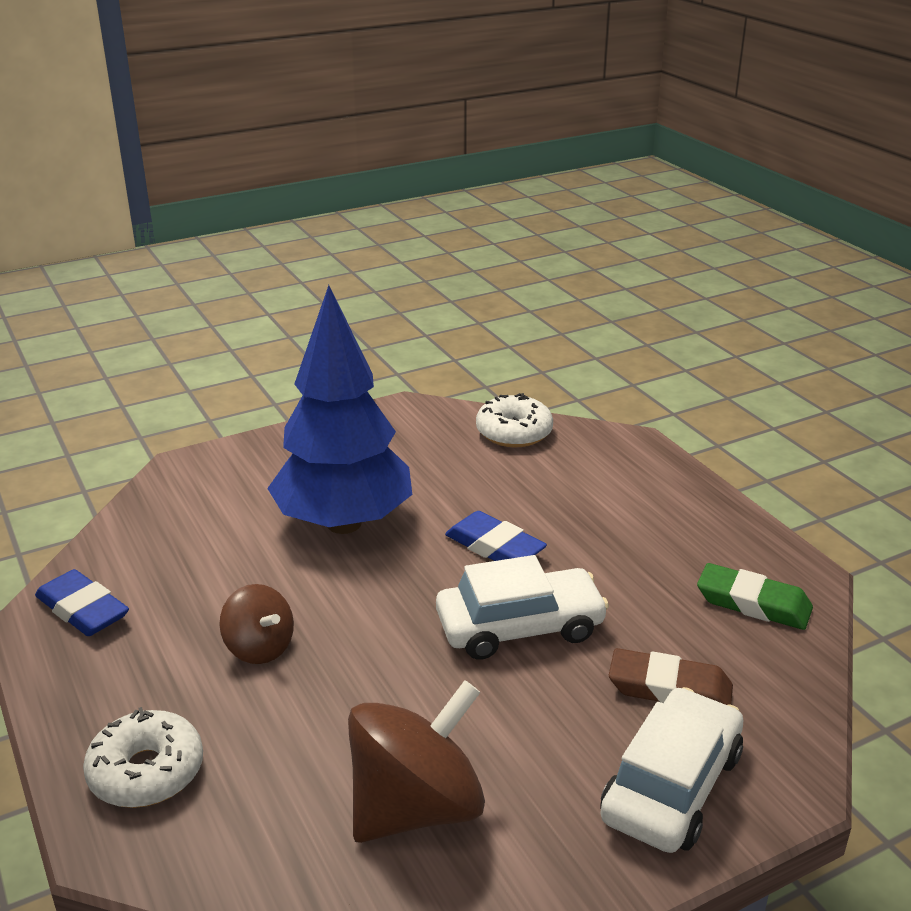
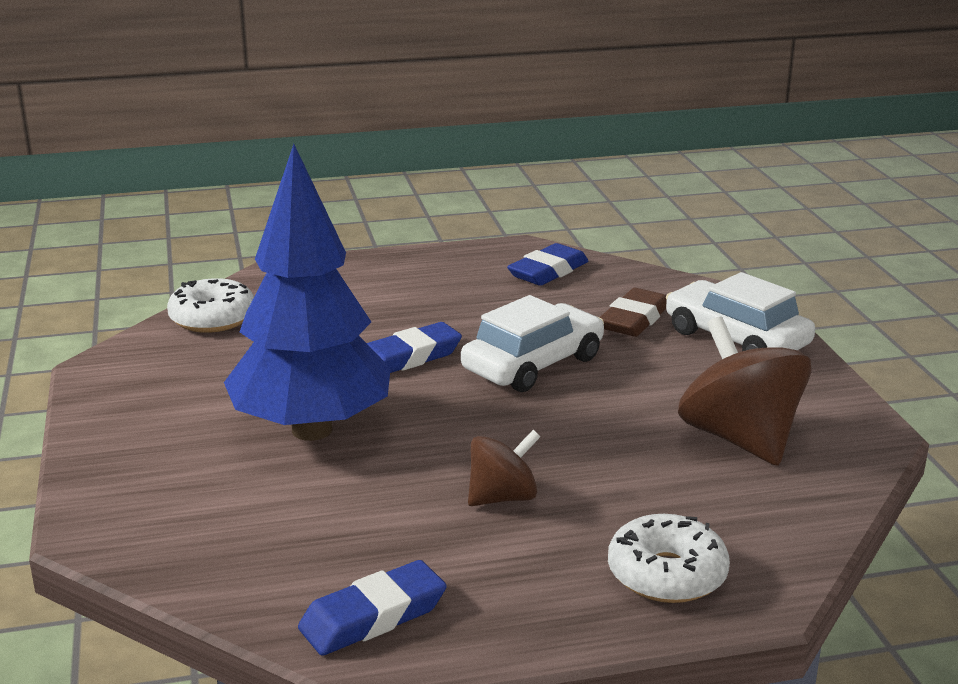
camera: 75 degrees left, 5 degrees down
white car [436,555,609,660] -> white car turned 45 degrees clockwise [461,295,604,392]
green eraser [697,563,813,630] -> blue eraser [507,243,588,286]

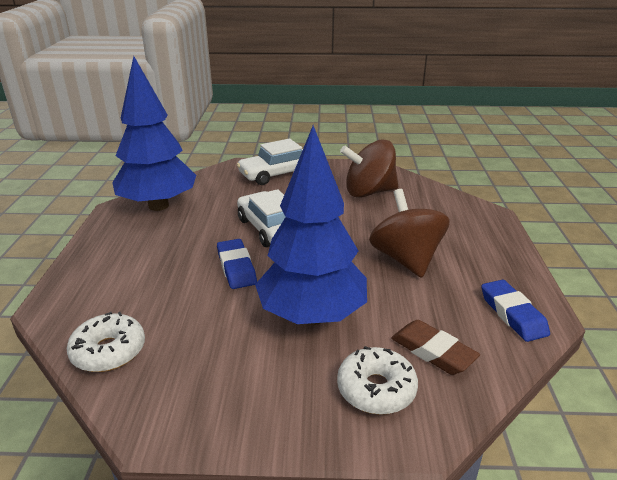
camera: 75 degrees left, 5 degrees up
brown spinning top [468,430,541,506] -> brown spinning top [369,189,450,278], size x1.75
blue eraser [507,243,588,286] -> blue tree [112,56,196,211]
brown eraser [600,288,667,337] -> brown eraser moved to [391,320,480,375]
white donut [608,514,730,603] -> white donut moved to [337,346,418,415]

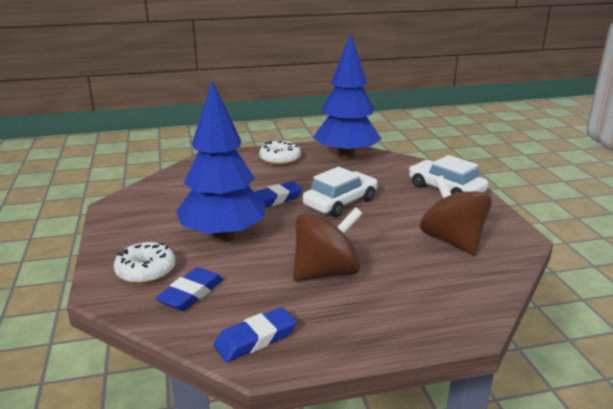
camera: 75 degrees right, 5 degrees down
white donut [67,312,145,372] -> white donut moved to [259,141,301,165]
brown eraser [391,320,480,375] -> blue eraser [156,267,223,311]

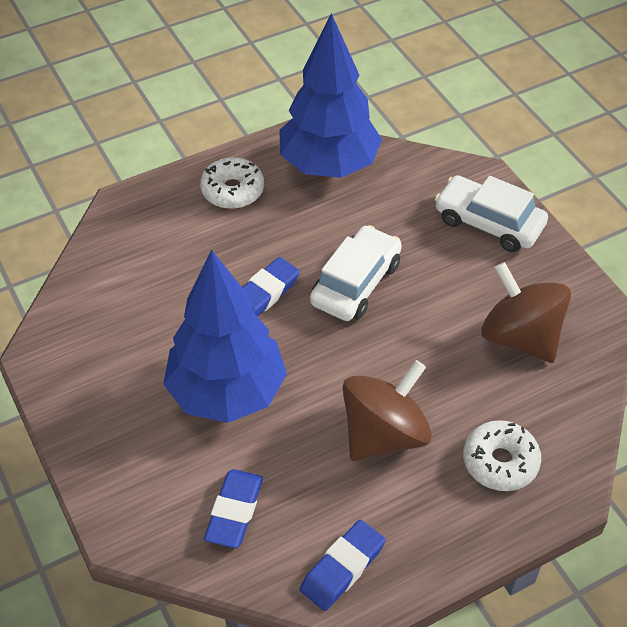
camera: 15 degrees left, 25 degrees up
white donut [114,242,176,284] -> white donut moved to [463,420,541,491]

